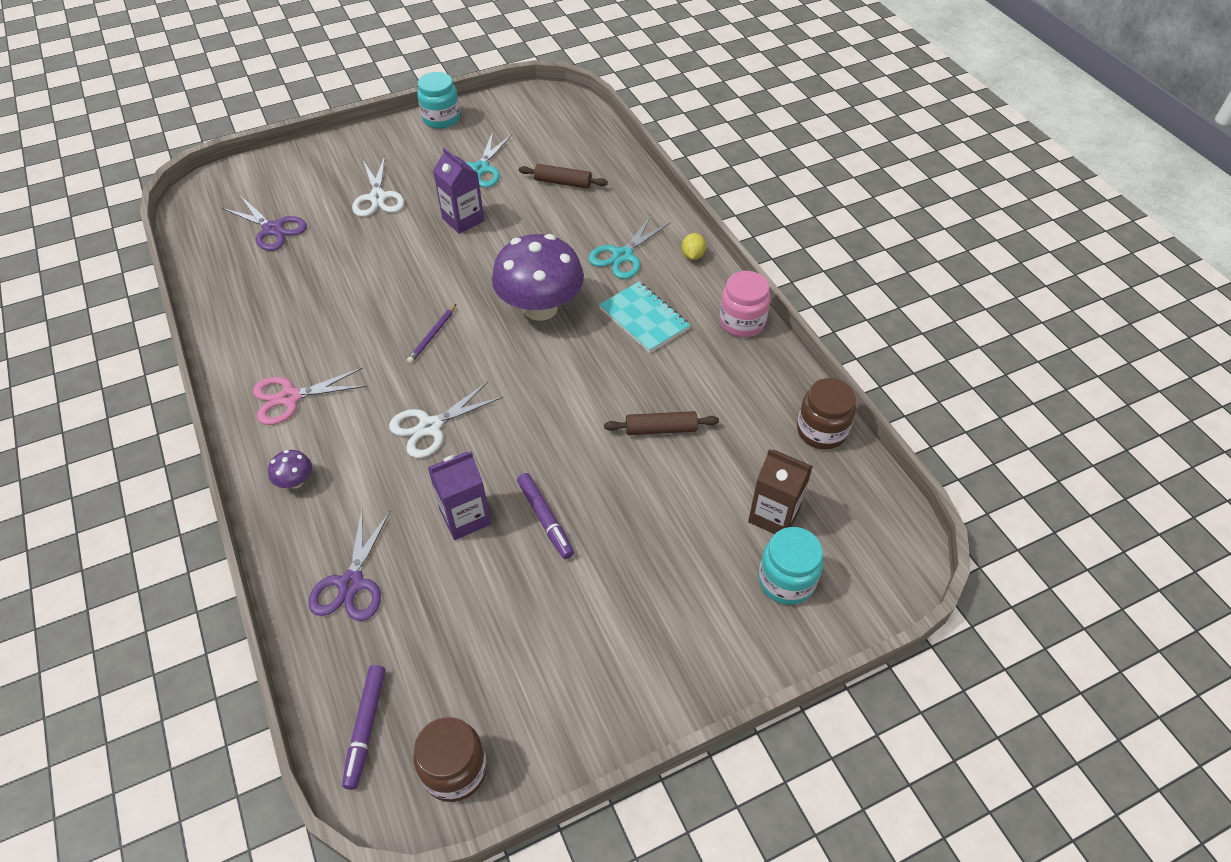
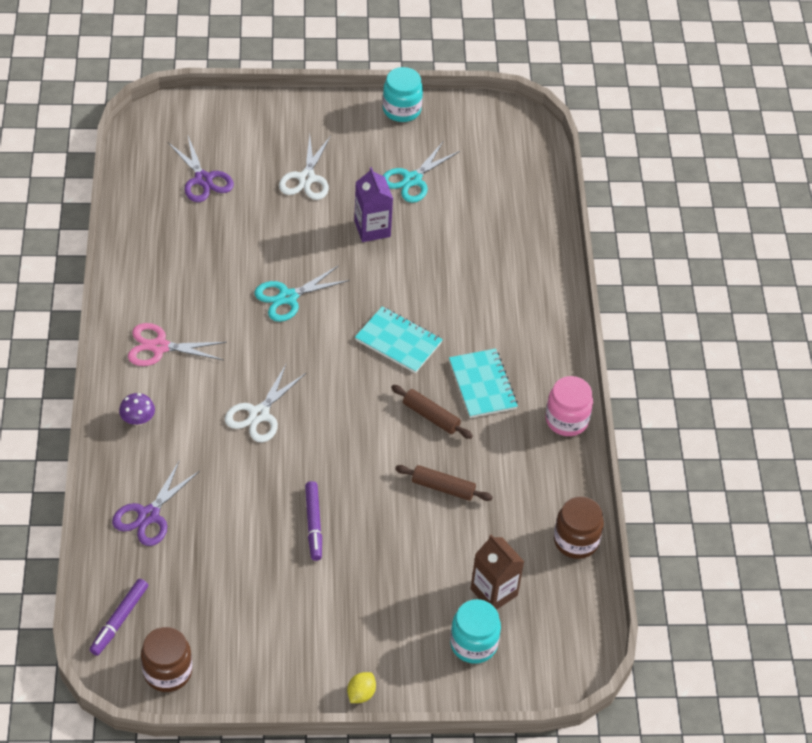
camera: 20 degrees right, 0 degrees up
white scissors [389,382,503,458] -> white scissors turned 45 degrees counterclockwise [225,364,306,442]
purple pencil [407,304,456,364] -> none
purple carton [427,451,491,540] -> none
purple mushroom [492,234,584,321] -> turquoise notebook [355,306,443,373]
brown rolling pin [519,164,608,189] -> brown rolling pin moved to [391,385,473,439]
turquoise scissors [589,215,670,279] -> turquoise scissors moved to [255,265,350,322]
yellow lemon [682,233,706,260] -> yellow lemon moved to [347,672,376,703]

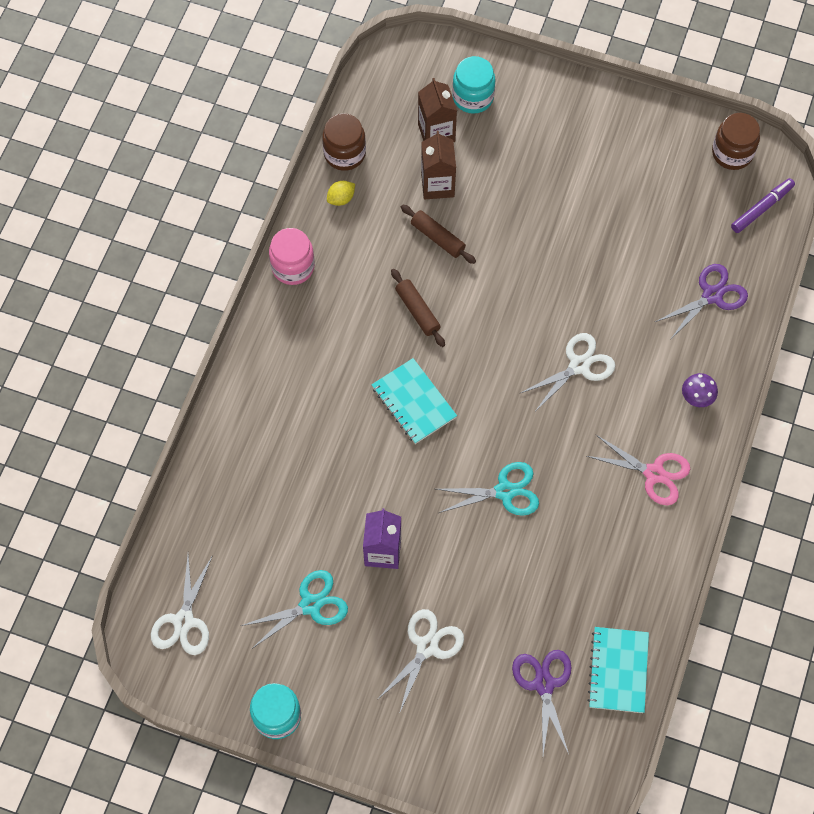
camera: 155 degrees left, 15 degrees up
purple marker [305,481,322,561] -> none
yellow lemon [347,672,376,703] -> yellow lemon moved to [327,181,355,206]
turquoise notebook [449,348,518,418] -> turquoise notebook moved to [587,627,649,713]
none -> white scissors [151,555,213,655]
none -> brown carton [421,131,456,199]

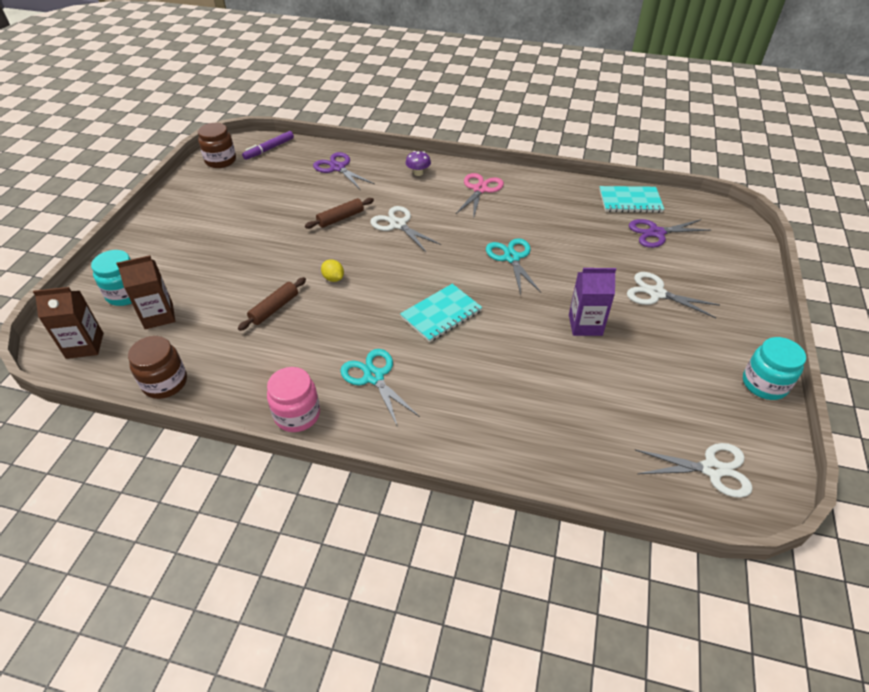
camera: 95 degrees left, 20 degrees down
turquoise scissors [241,570,348,648] -> turquoise scissors moved to [340,349,420,427]
yellow lemon [327,181,355,206] -> yellow lemon moved to [321,259,344,282]
brown rolling pin [391,269,445,347] -> brown rolling pin moved to [305,198,374,229]
brown carton [421,131,456,199] -> brown carton moved to [33,287,103,359]
purple marker [731,178,795,233] -> purple marker turned 90 degrees counterclockwise [242,131,294,160]

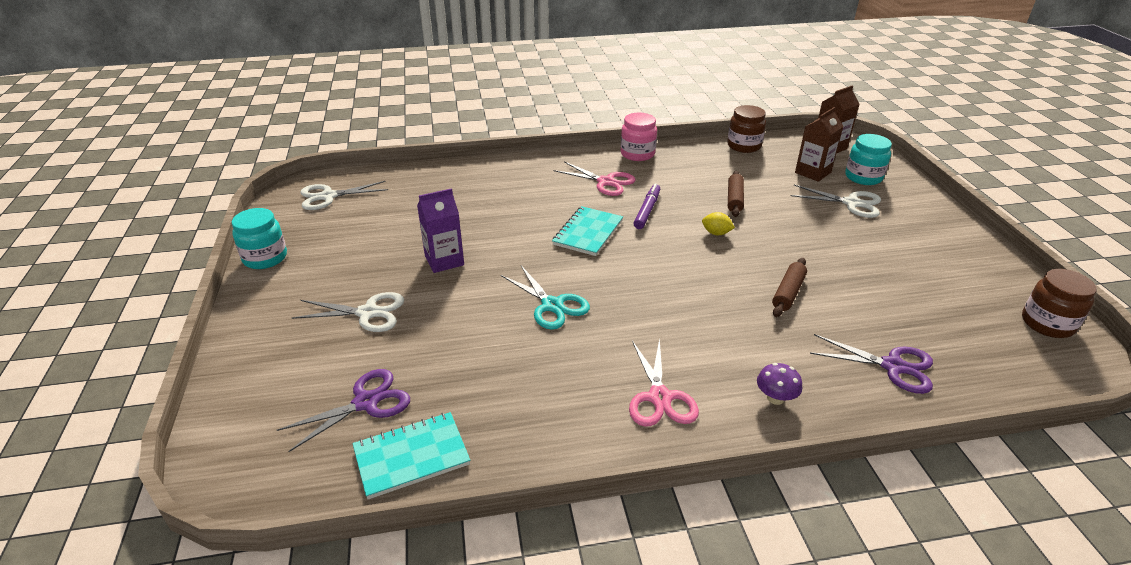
camera: 155 degrees right, 10 degrees down
purple marker [242,131,294,160] -> purple marker moved to [633,183,660,229]
turquoise scissors [340,349,420,427] -> pink scissors [554,161,635,196]
white scissors [370,206,441,252] -> white scissors moved to [791,185,881,218]

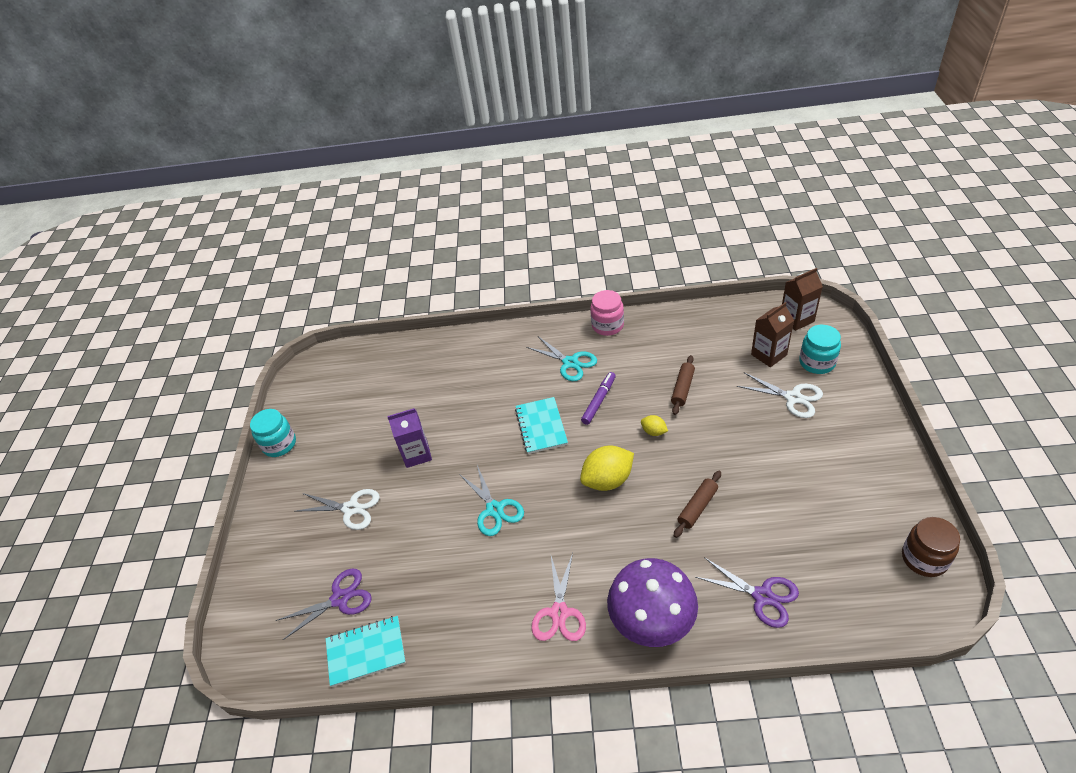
camera: 15 degrees right, 10 degrees up
white scissors [300,181,388,210] -> none
turquoise notebook [552,206,623,256] -> turquoise notebook turned 45 degrees counterclockwise [515,397,568,454]
pink scissors [554,161,635,196] -> turquoise scissors [526,336,597,381]
brown jar [727,105,766,153] -> none
purple mushroom [757,363,802,405] -> purple mushroom [607,558,698,647], size x2.44
none -> yellow lemon [580,446,634,491]

